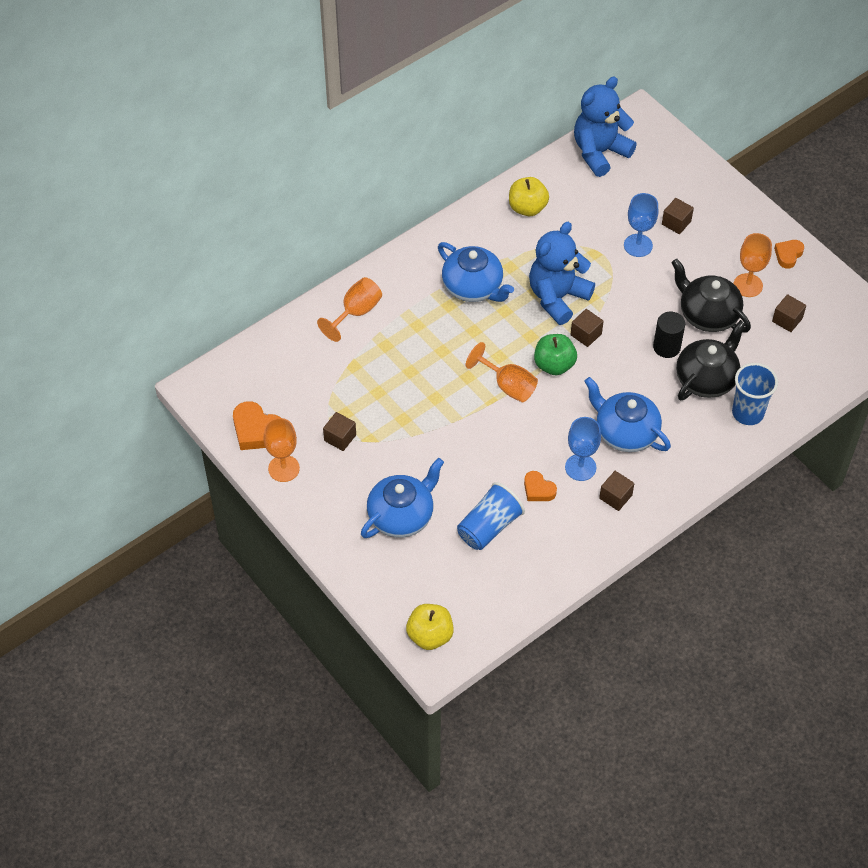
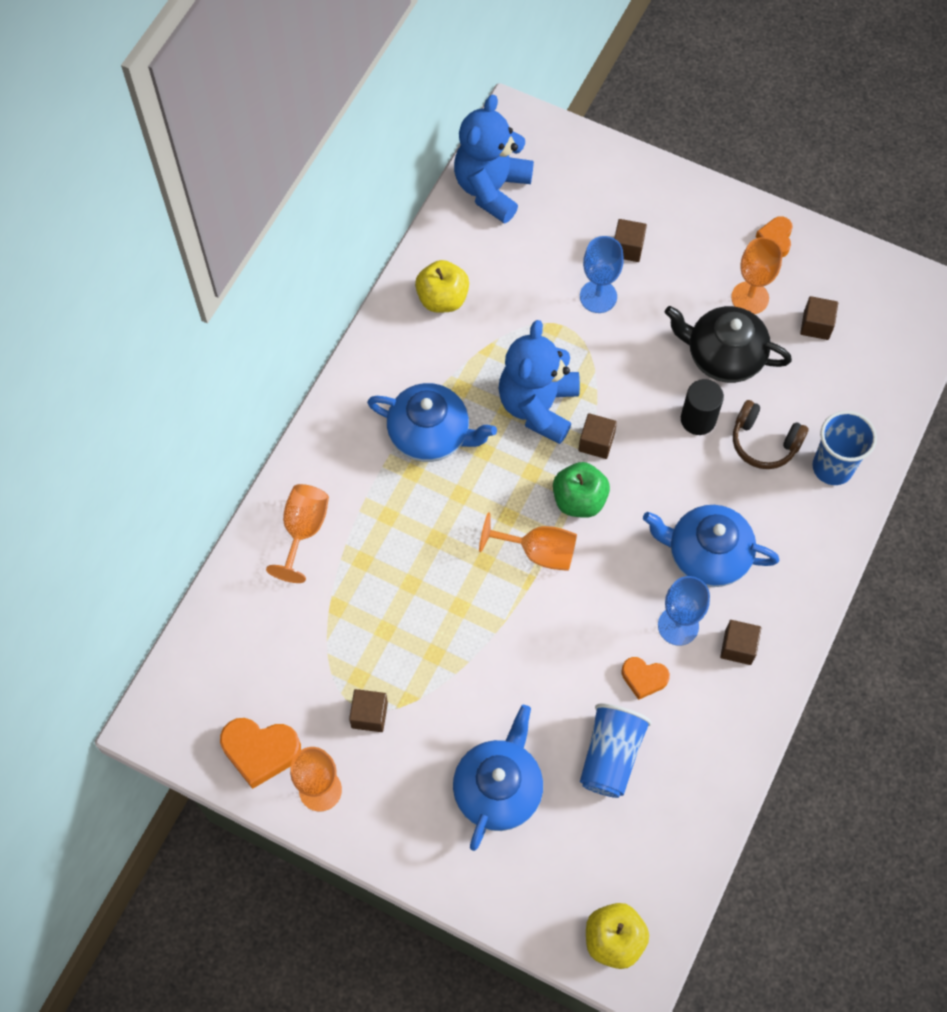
camera: 25 degrees left, 10 degrees up
black teapot [676,320,746,400] -> brown headphones [733,400,809,469]

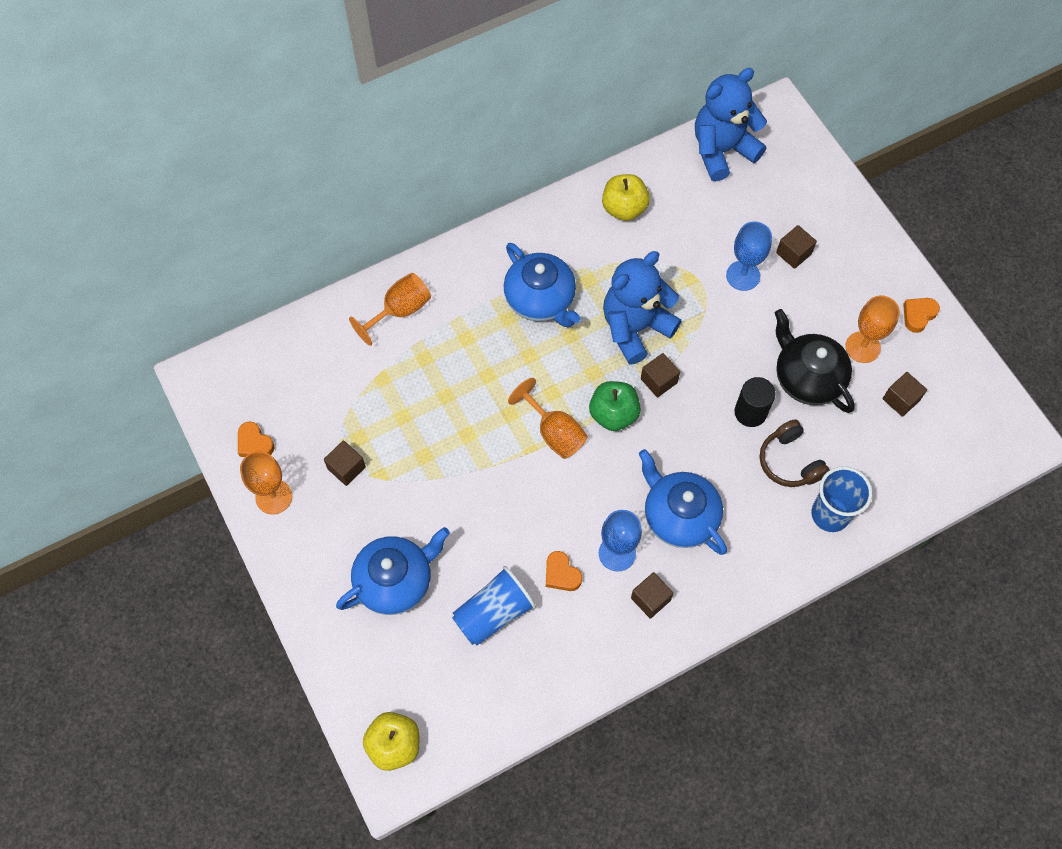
camera: 35 degrees right, 0 degrees up
orange heart [220,718,301,789] -> orange heart [238,421,275,457], size x0.61

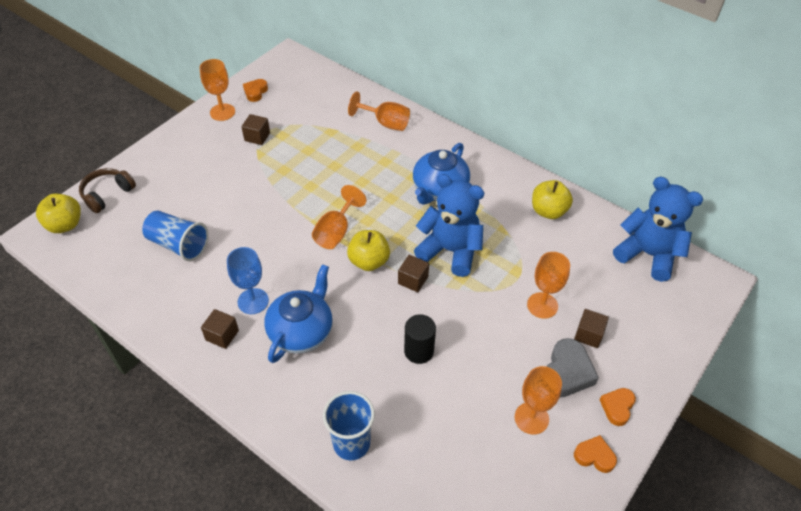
camera: 65 degrees right, 15 degrees down
blue teapot [336,527,450,615] -> none
orange heart [546,551,582,591] -> orange heart moved to [600,388,636,426]
green apple [589,381,641,431] -> yellow apple [347,230,390,271]
blue goblet [726,222,772,291] -> orange goblet [527,252,570,319]
brown headphones [760,419,829,487] -> brown headphones moved to [79,168,136,213]
black teapot [775,309,855,413] -> none
brown cube [883,372,927,417] -> none
none -> grey heart [546,338,599,397]

